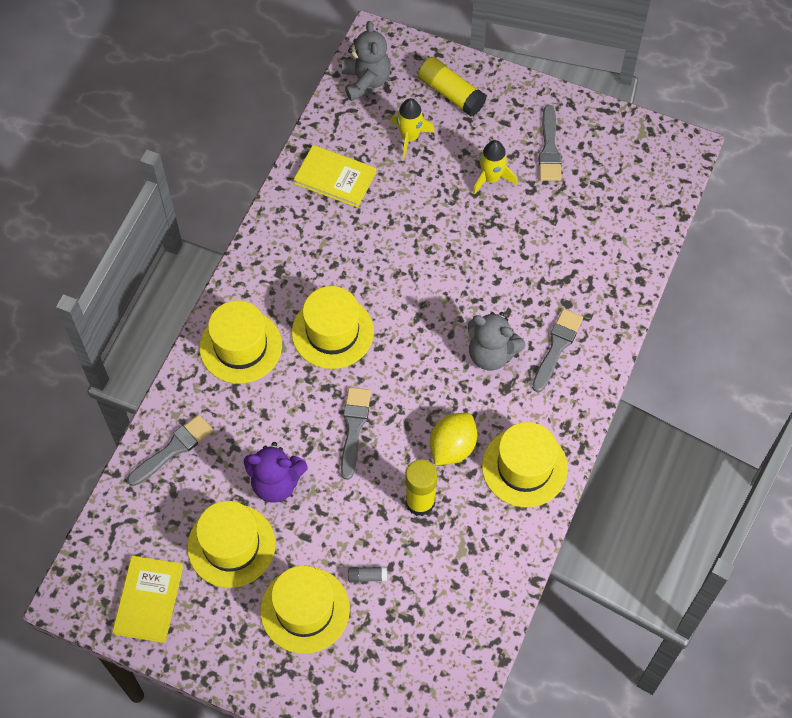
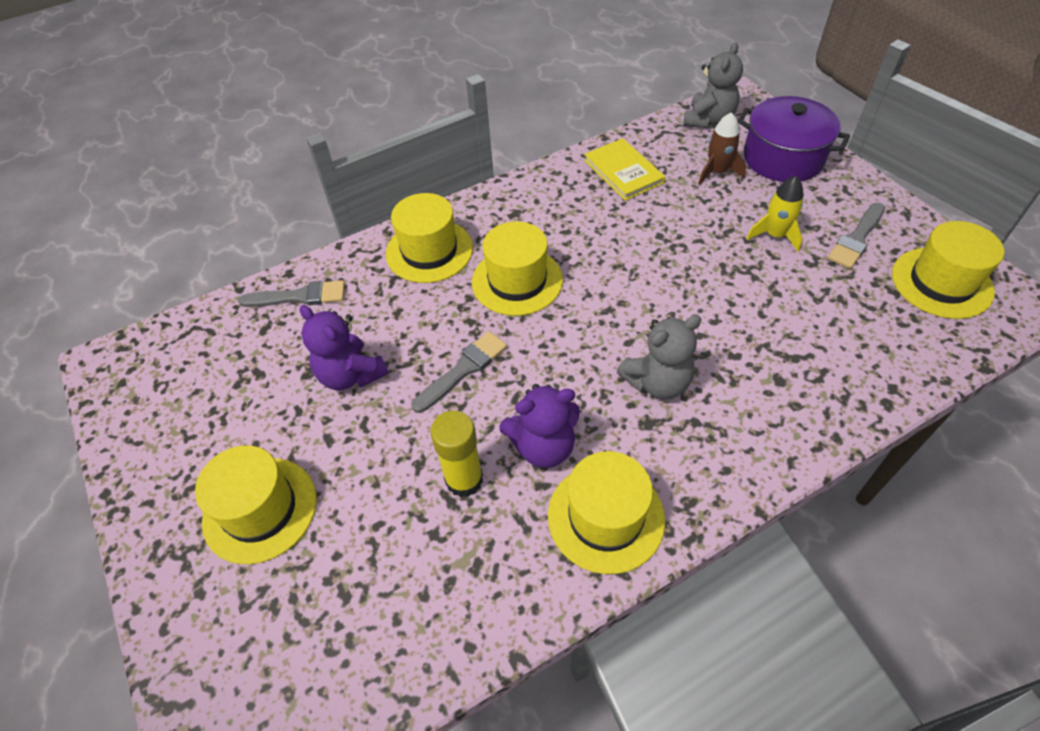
camera: 40 degrees right, 10 degrees down
yellow book [112,556,183,643] -> none
yellow hat [187,501,275,588] -> yellow hat moved to [892,221,1004,319]
grey glue stick [348,567,387,582] -> none
yellow rocket [391,98,435,159] -> brown rocket [698,112,746,185]
yellow glue stick [418,57,487,116] -> purple pot [738,96,850,182]
yellow lemon [430,413,477,465] -> purple teddy bear [499,384,580,468]
grey teddy bear [468,312,526,370] -> grey teddy bear turned 90 degrees counterclockwise [617,315,701,399]
grey brush [532,309,583,392] -> none

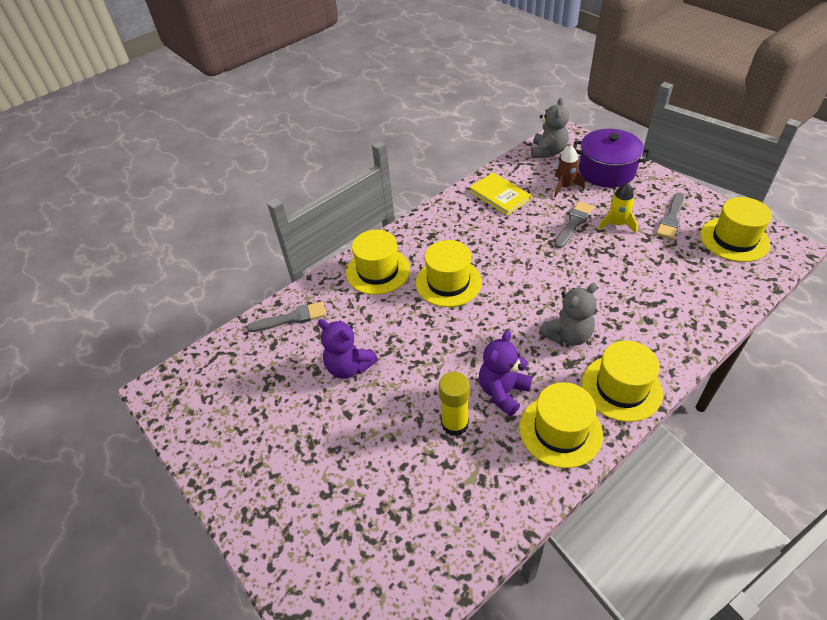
camera: 10 degrees left, 5 degrees down
yellow hat [195,445,316,564] -> yellow hat moved to [582,341,663,422]
grey brush [412,331,507,413] -> grey brush moved to [554,201,594,248]
purple teddy bear [499,384,580,468] -> purple teddy bear turned 150 degrees clockwise [479,331,533,416]

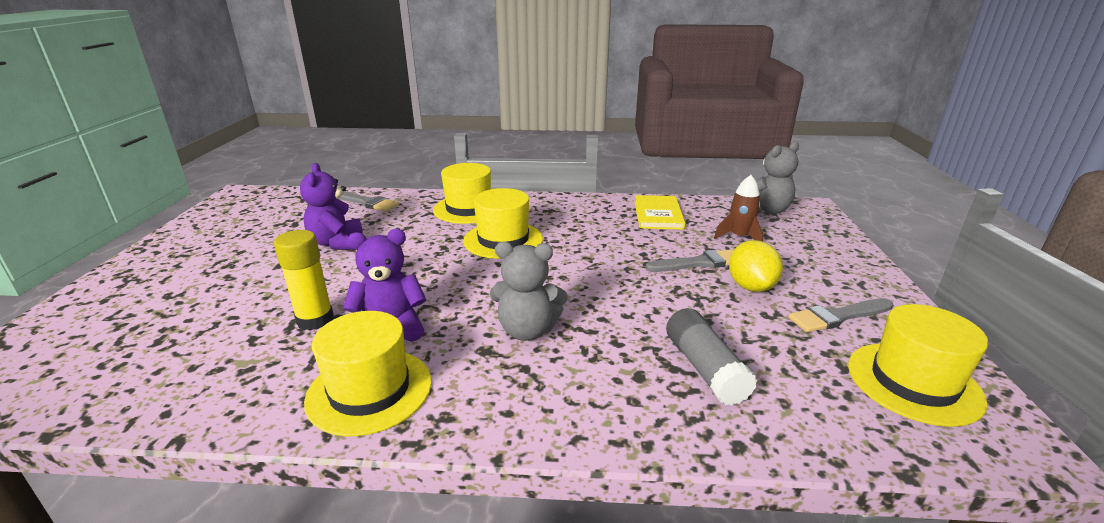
camera: 40 degrees right, 20 degrees down
purple pot [573,129,651,187] -> none
yellow hat [582,341,663,422] -> none
yellow rocket [598,182,637,233] -> yellow lemon [729,240,783,292]
none -> grey glue stick [666,308,757,406]

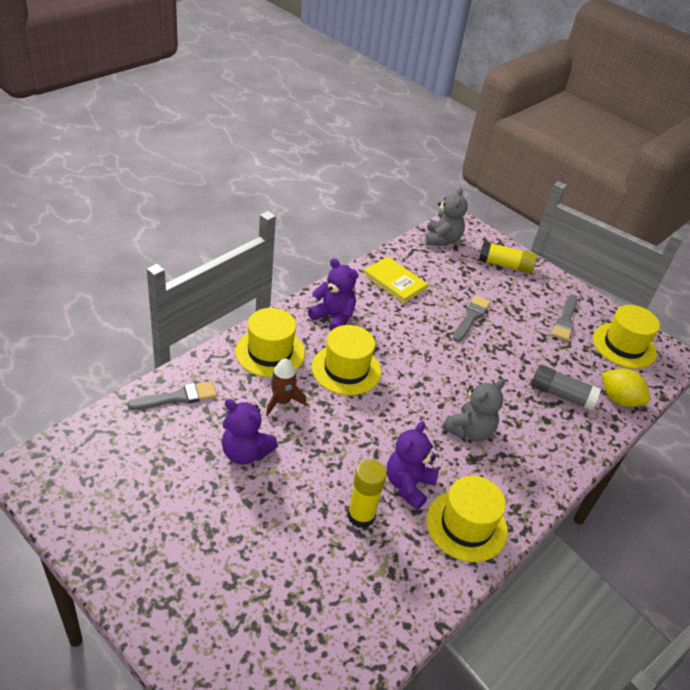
camera: 55 degrees left, 15 degrees up
brown rocket [714,175,763,241] -> brown rocket moved to [266,359,307,416]
yellow lemon [729,240,783,292] -> yellow lemon moved to [602,368,650,407]
none -> purple teddy bear [308,258,358,331]
none -> yellow glue stick [479,241,537,274]

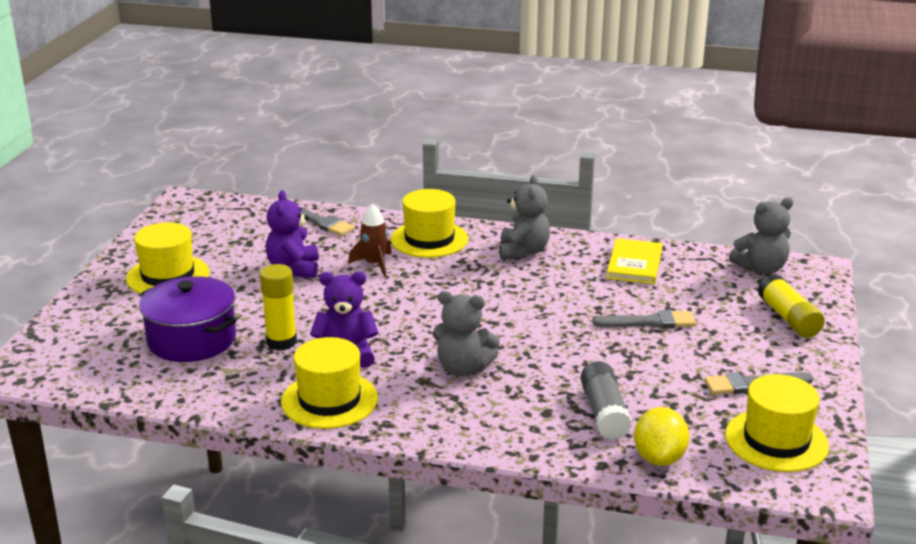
camera: 65 degrees right, 15 degrees down
purple teddy bear [308,258,358,331] -> grey teddy bear [499,175,550,260]
yellow hat [312,325,381,395] -> yellow hat moved to [126,222,210,294]
none -> purple pot [139,276,236,362]

